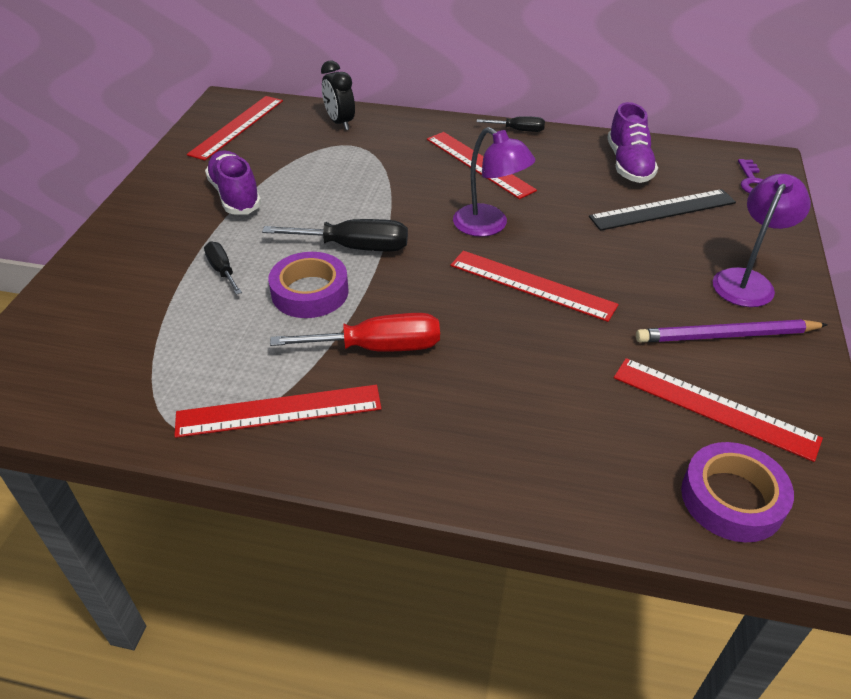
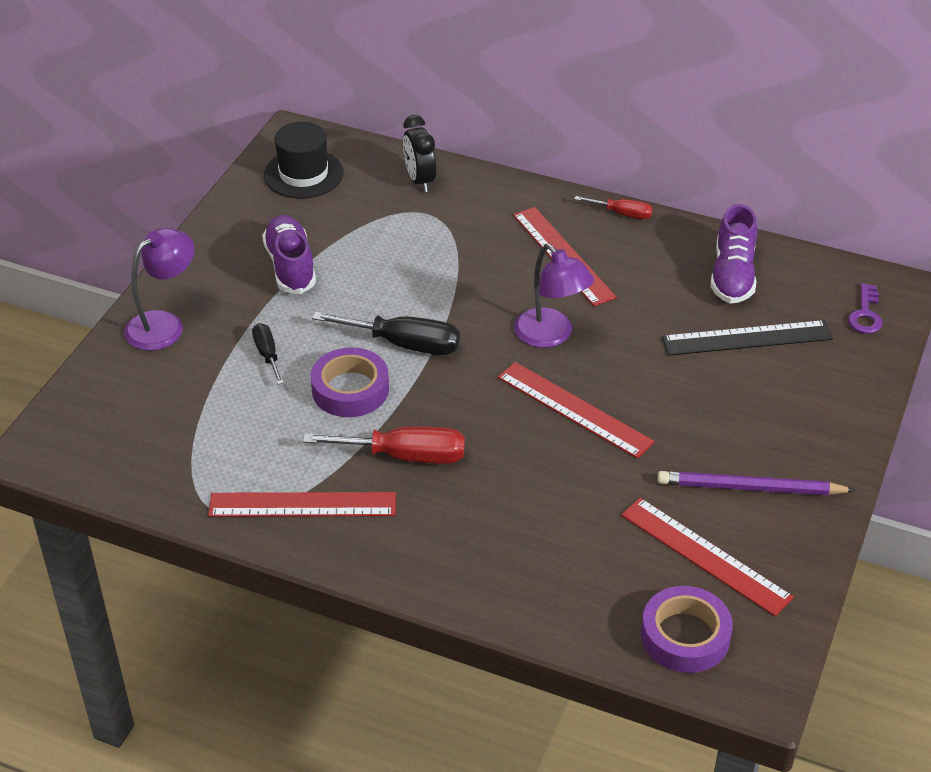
camera: 10 degrees right, 0 degrees up
red ruler [187,96,283,161] -> black hat [264,122,344,199]
black screwdriver [477,116,545,132] -> red screwdriver [574,196,653,219]
purple lamp [713,174,811,307] -> purple lamp moved to [124,228,194,351]

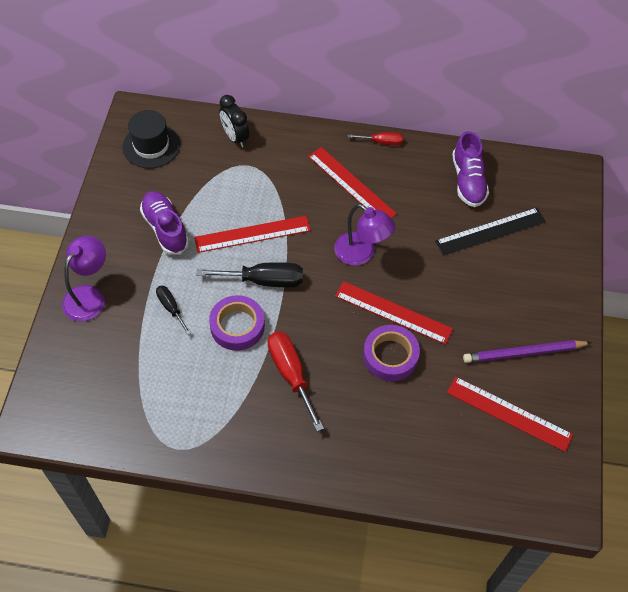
camera: 15 degrees left, 15 degrees up
red ruler [208,492,396,517] -> red ruler moved to [194,216,311,253]
red screwdriver [303,426,465,464] -> red screwdriver turned 105 degrees counterclockwise [268,332,324,431]
purple tape [641,586,733,673] -> purple tape moved to [363,325,420,381]
purple key [848,283,883,334] -> none

